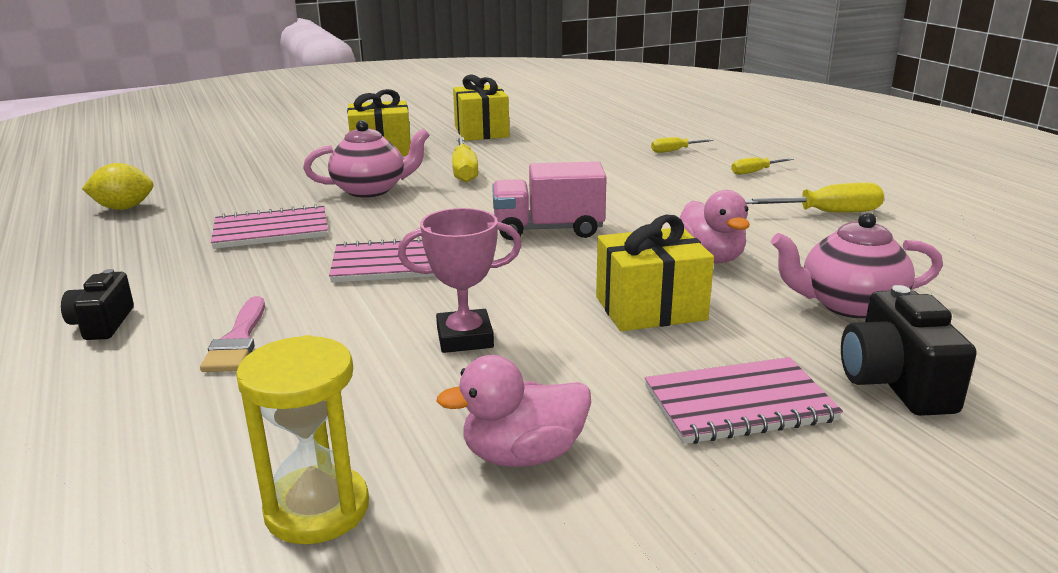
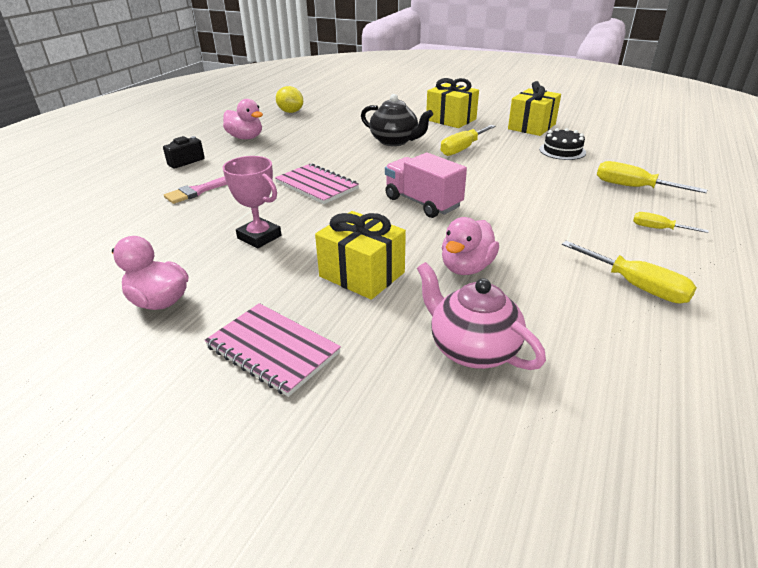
camera: 50 degrees right, 10 degrees up
pink notebook [211,204,328,249] -> none
yellow hourglass [236,335,369,544] -> none
pink teapot [303,120,430,198] -> black teapot [361,94,433,146]
yellow screwdriver [651,137,714,153] -> yellow screwdriver [597,161,707,193], size x1.69
black camera [841,285,977,416] -> none
none -> pink duck [223,99,263,139]
none -> black cake [539,128,586,160]

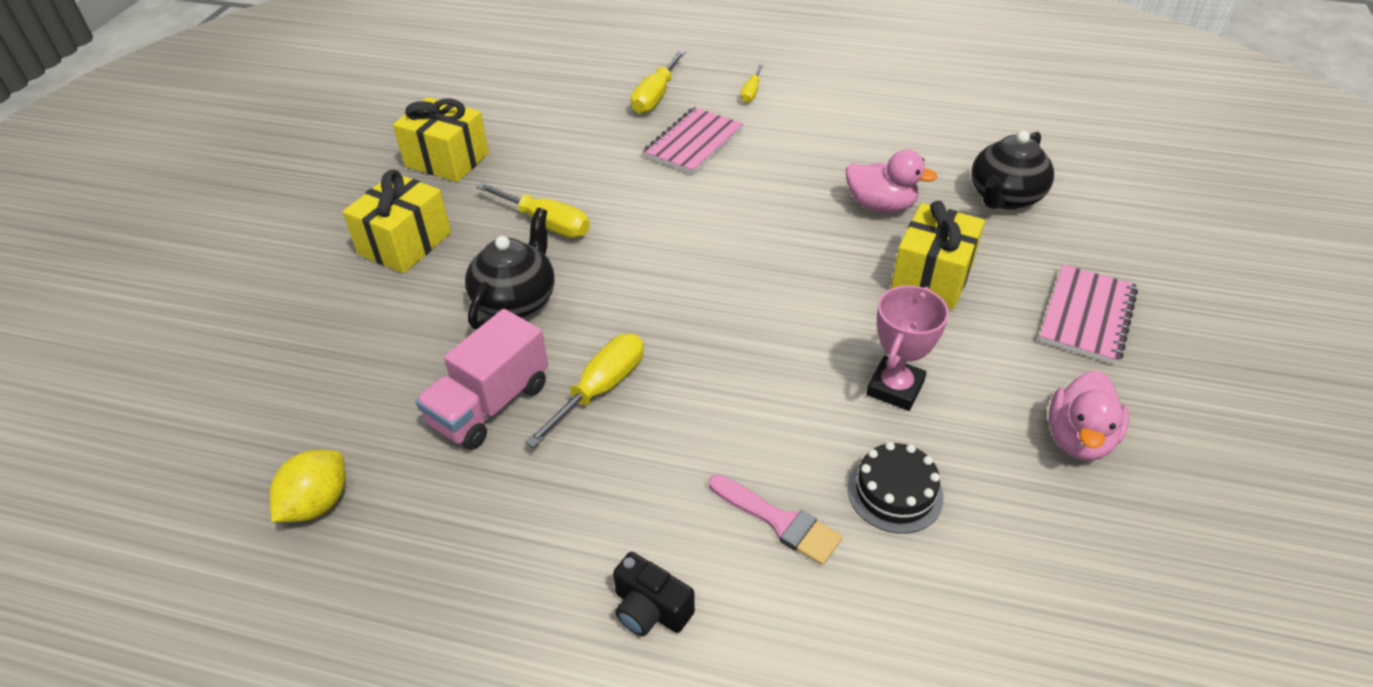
camera: 100 degrees left, 10 degrees up
pink duck [223,99,263,139] -> none
pink notebook [275,163,359,204] -> pink notebook moved to [643,107,743,174]
pink truck [385,153,467,218] -> pink truck moved to [416,309,548,450]
pink teapot [417,262,546,370] -> black teapot [971,131,1054,210]
black cake [539,128,586,160] -> black cake moved to [848,442,944,534]
yellow screwdriver [562,241,697,303] -> yellow screwdriver moved to [525,334,644,448]

